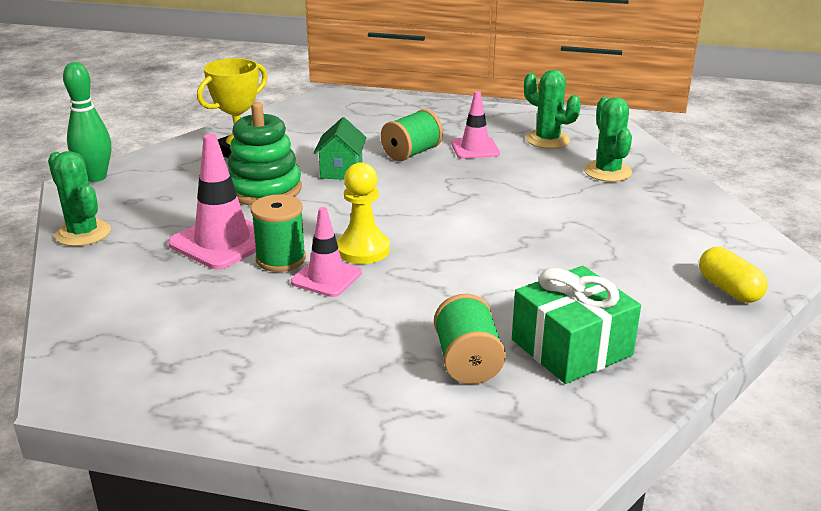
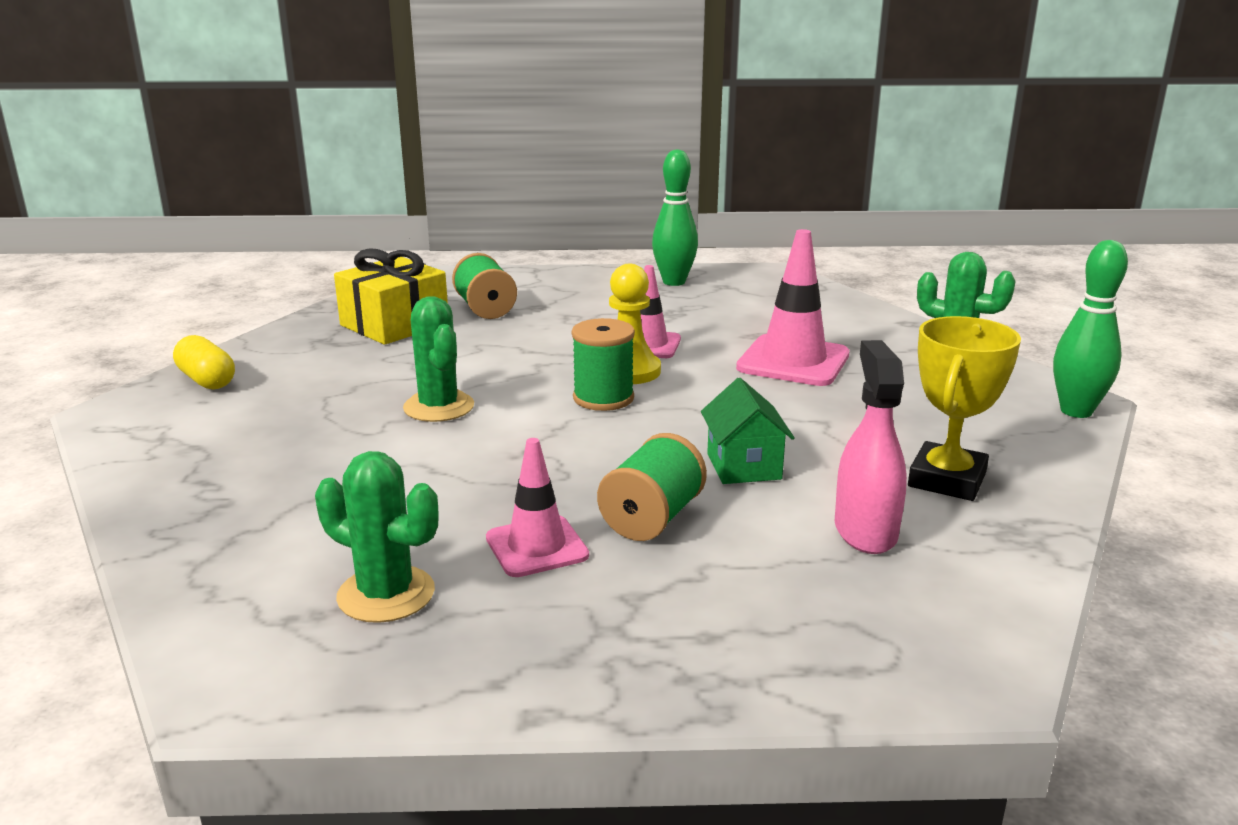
camera: 165 degrees right, 5 degrees down
green stacking toy [228,102,302,206] -> none
green spool [251,194,306,272] -> green spool moved to [572,318,635,411]
green gift [512,266,641,384] -> yellow gift [334,248,448,345]
green cactus [584,97,632,182] -> green cactus moved to [403,296,474,422]
none -> green bowling pin [652,149,698,286]
none -> pink spray bottle [835,340,907,554]

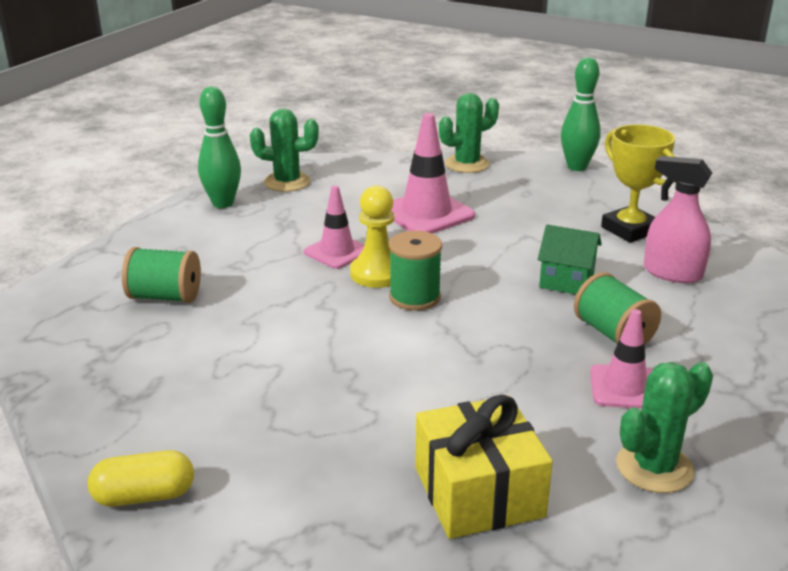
camera: 60 degrees left, 5 degrees up
yellow gift [334,248,448,345] -> yellow gift moved to [415,395,553,539]
green cactus [403,296,474,422] -> green cactus moved to [250,108,319,192]

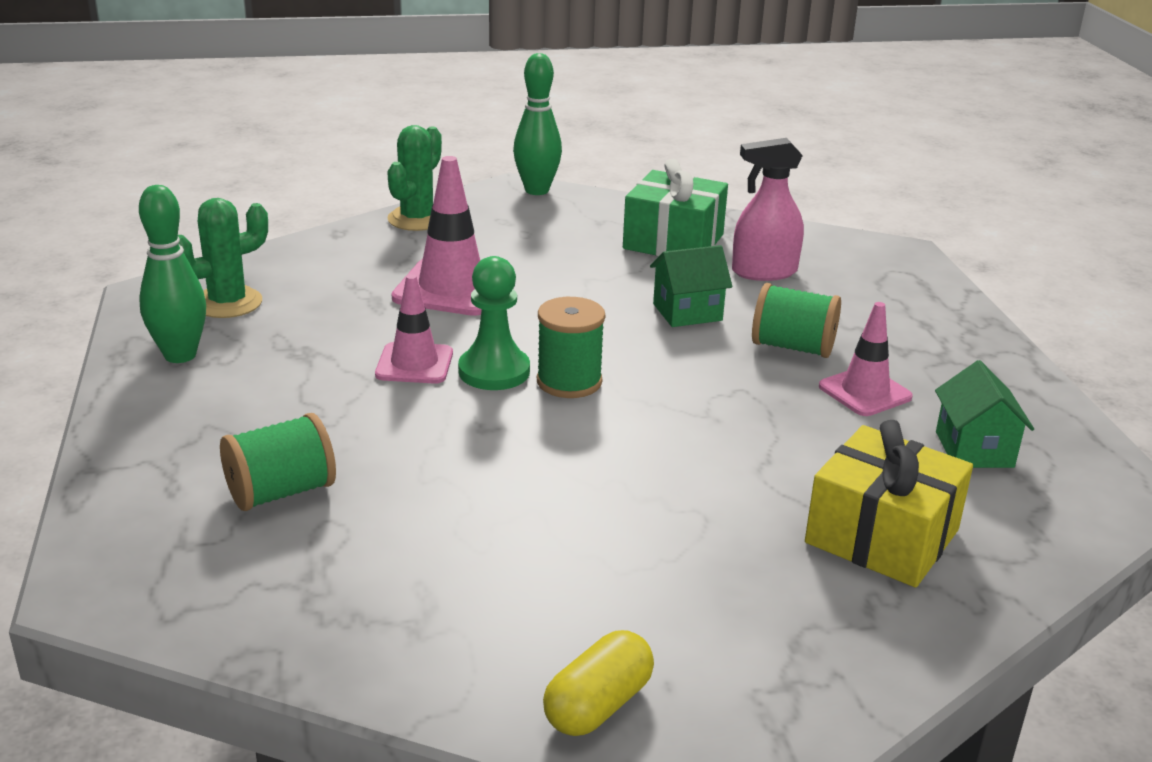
camera: 40 degrees left, 0 degrees up
yellow pawn [350,185,394,288] -> green pawn [458,256,530,390]
yellow trophy [601,124,675,243] -> green gift [623,159,728,256]
green cactus [616,362,713,493] -> green house [935,360,1034,468]

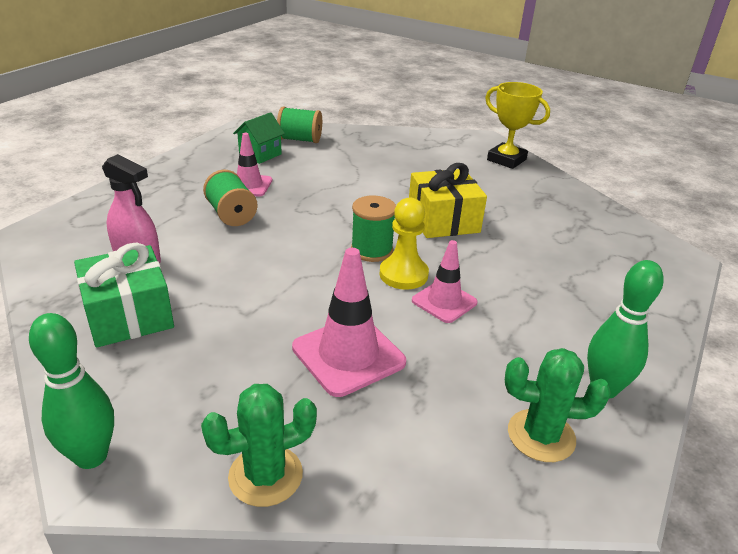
camera: 140 degrees left, 5 degrees up
green spool [220,413,336,511] -> green spool moved to [277,106,322,143]
green pawn [458,256,530,390] -> yellow pawn [379,198,429,290]
yellow capsule [543,630,654,736] -> yellow trophy [485,82,550,169]
green house [650,245,732,327] -> none
yellow gift [805,420,973,588] -> yellow gift moved to [409,163,487,238]

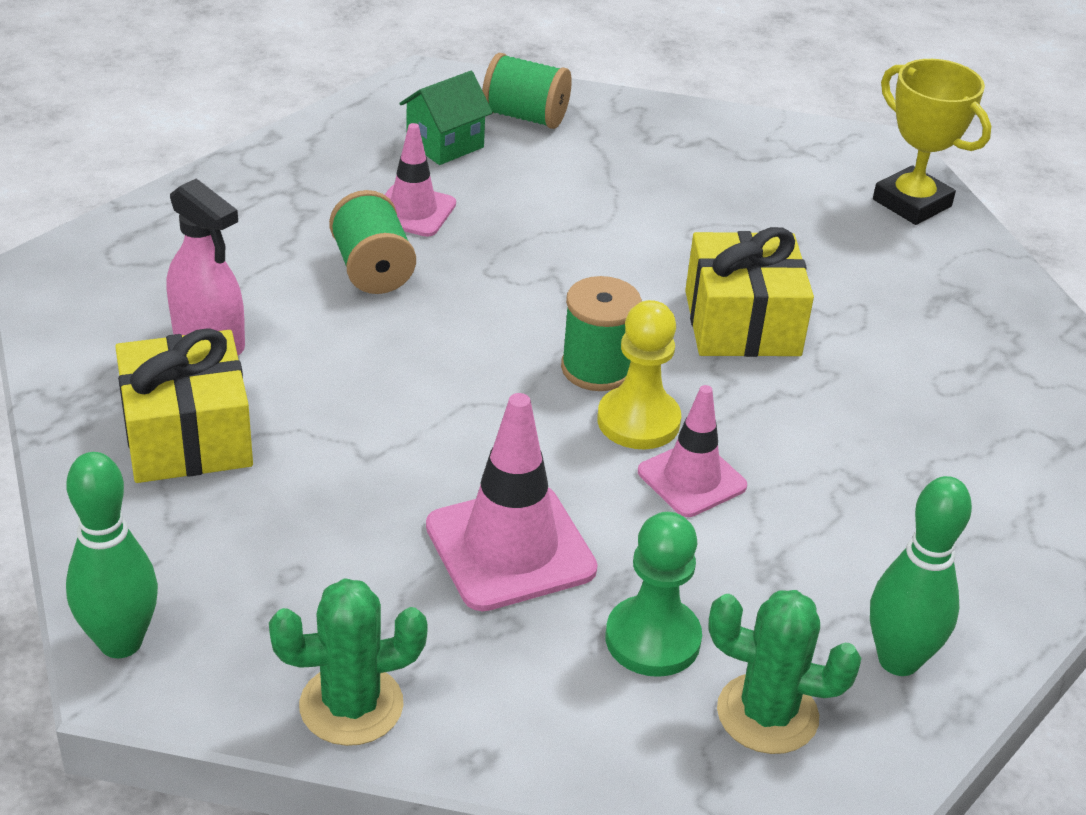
camera: 10 degrees right, 5 degrees up
green gift [74,242,174,348] -> yellow gift [115,328,253,483]
none -> green pawn [606,512,702,677]

